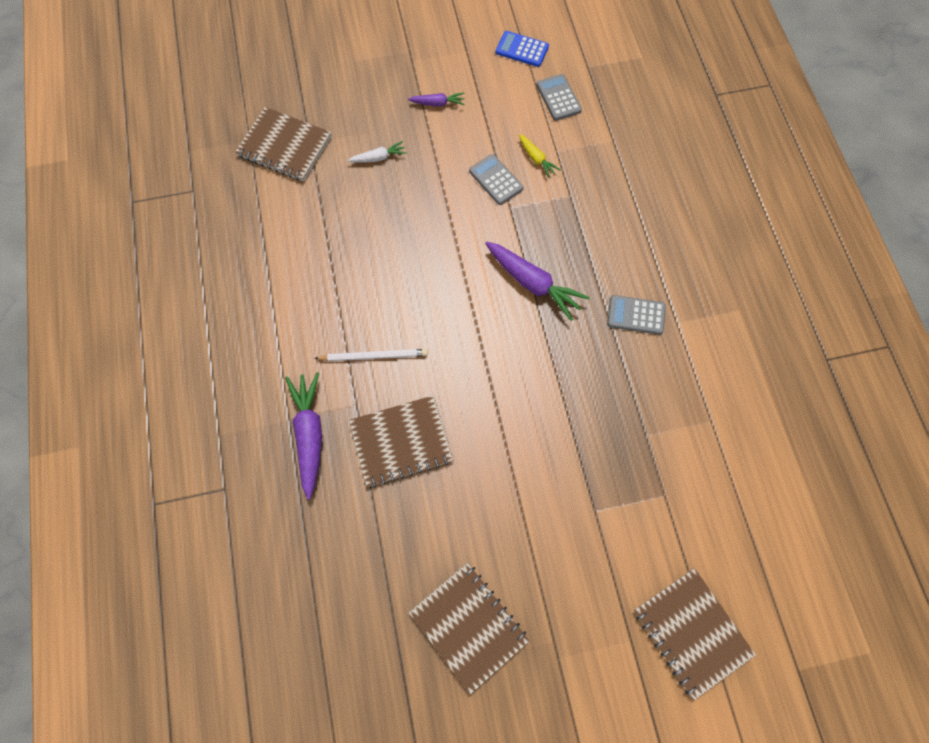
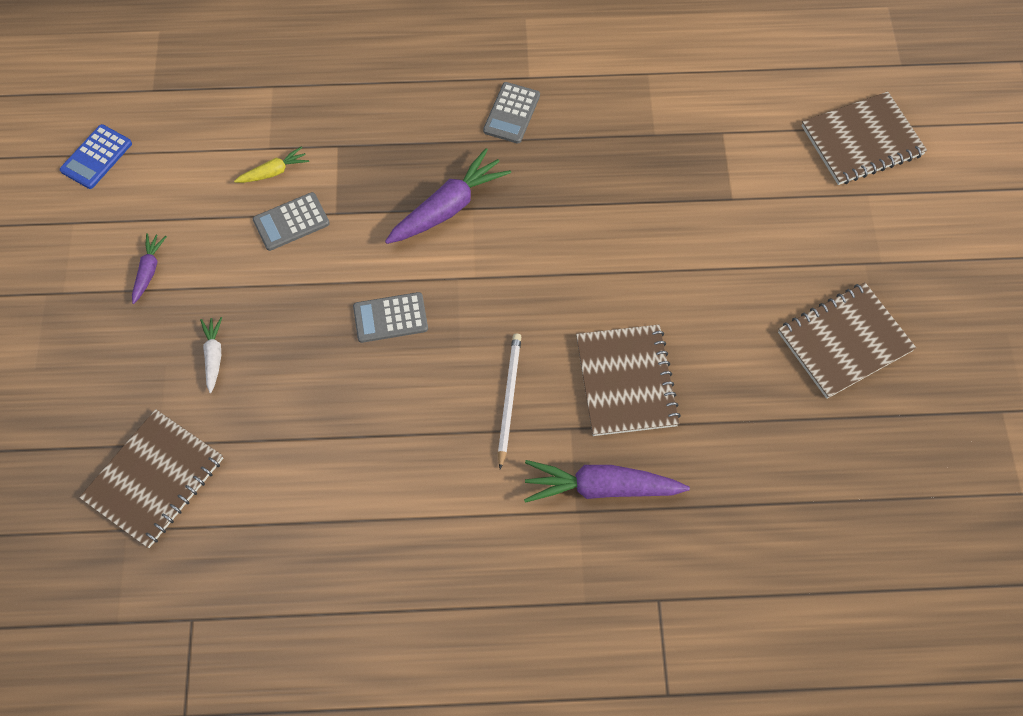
camera: 80 degrees left, 5 degrees down
grey calculator [536,74,582,121] -> grey calculator moved to [353,292,428,343]

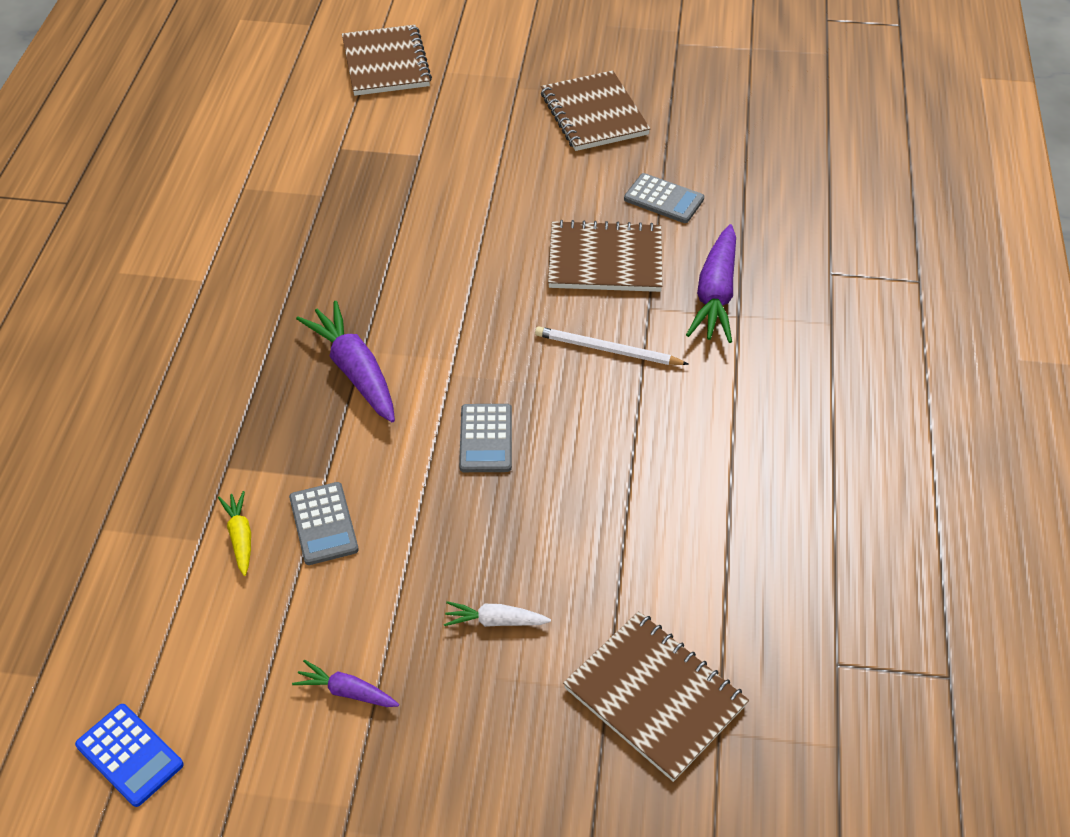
camera: 80 degrees left, 15 degrees down
grey calculator [483,82,540,143] -> grey calculator moved to [624,173,704,223]

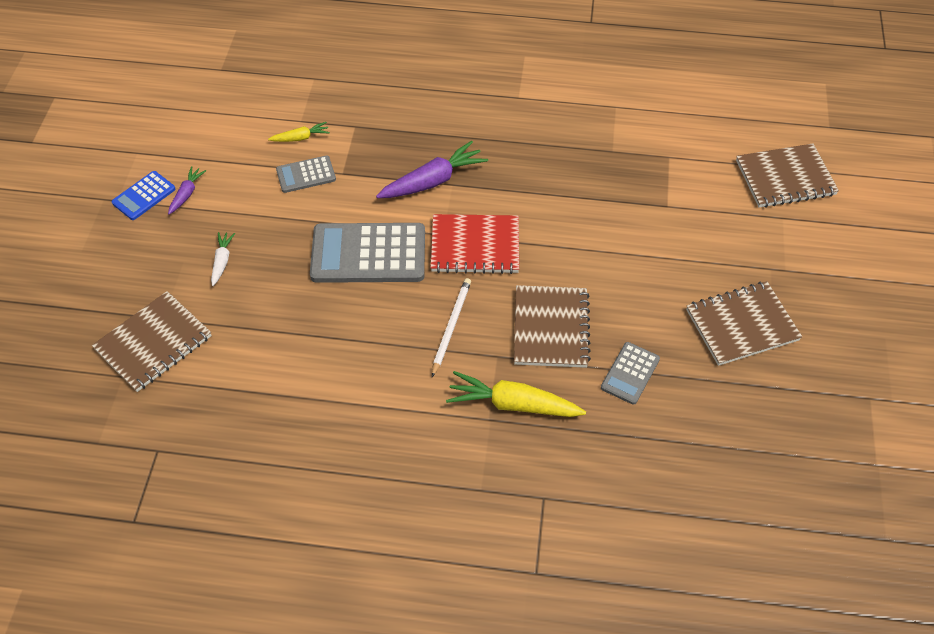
camera: 90 degrees right, 5 degrees up
blue calculator [75,704,184,807] -> blue calculator moved to [112,171,175,220]
grey calculator [459,404,512,472] -> grey calculator [310,223,425,283], size x1.94
purple carrot [686,224,736,343] -> yellow carrot [446,371,586,417]
none -> red notebook [431,214,519,274]

